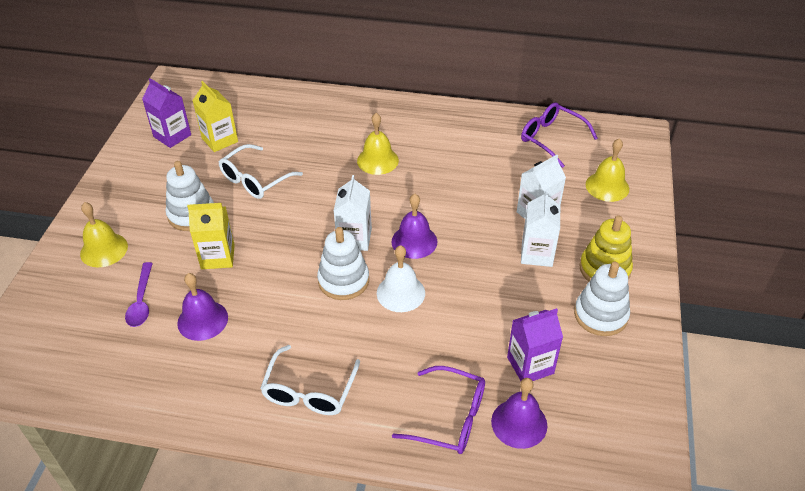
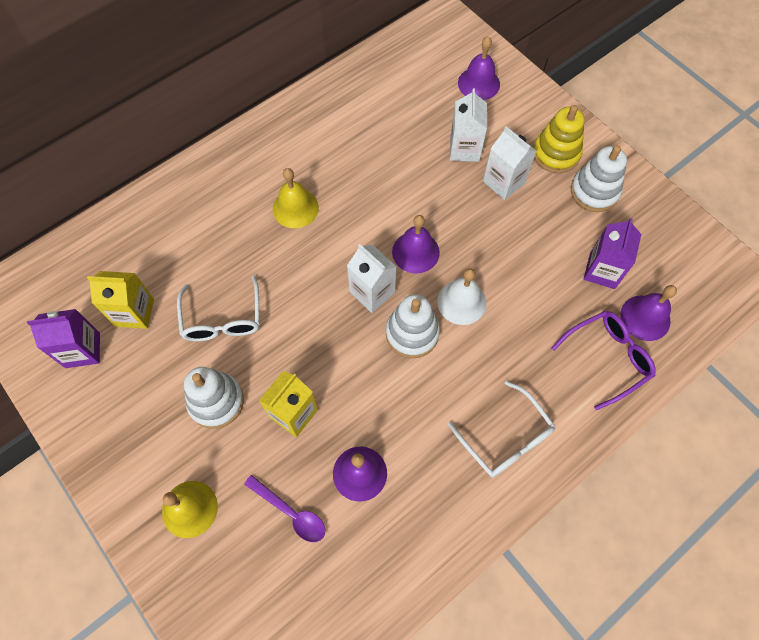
camera: 50 degrees left, 20 degrees up
purple glasses [521,102,598,168] -> none
yellow bell [586,138,629,202] -> purple bell [458,36,500,100]

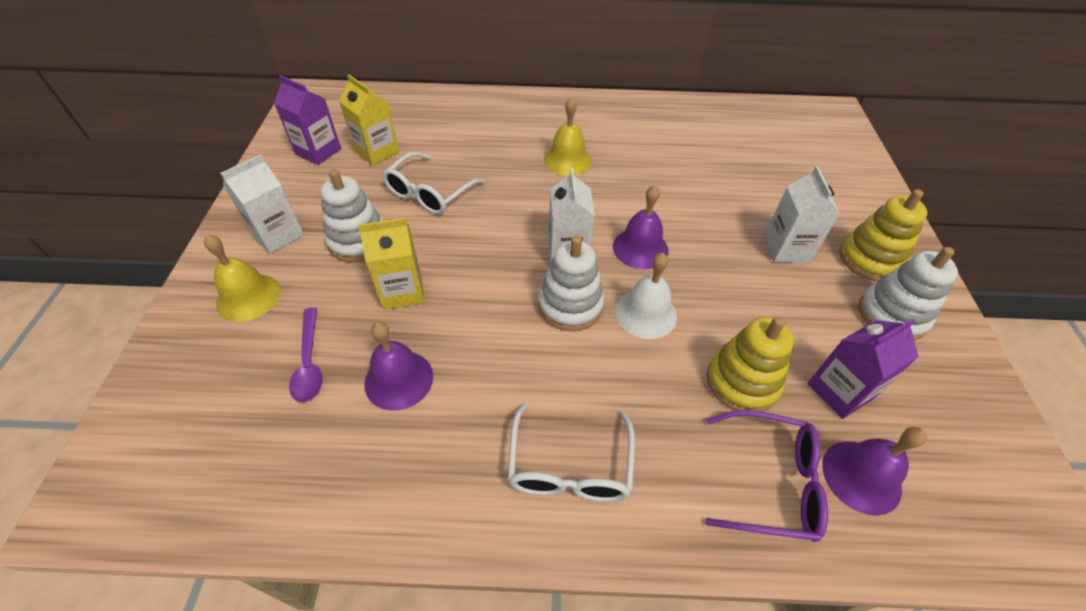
camera: 40 degrees right, 15 degrees down
white carton [450,88,487,162] -> white carton moved to [221,154,304,254]
purple bell [458,36,500,100] -> none
none -> yellow stacking toy [707,316,794,412]

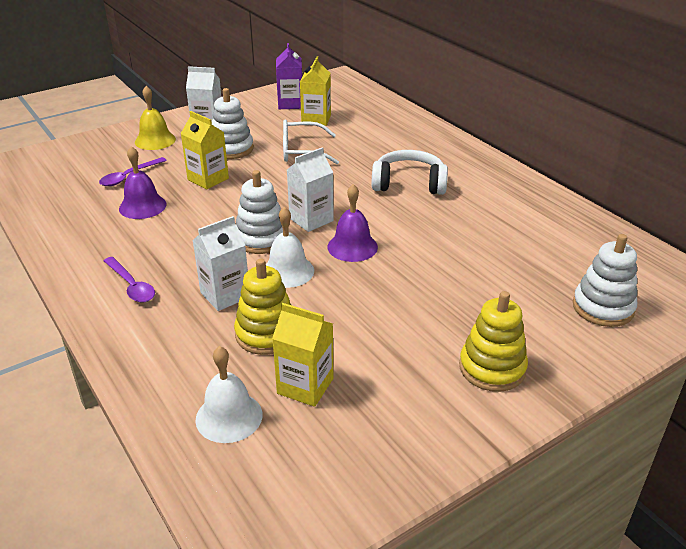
camera: 55 degrees right, 15 degrees down
white glasses [507,402,635,502] -> purple spoon [104,257,155,302]
yellow bell [544,97,592,176] -> white headphones [372,150,448,195]
purple glasses [705,410,828,542] -> none
white carton [764,166,840,263] -> white carton moved to [193,216,248,311]
purple carton [808,319,919,419] -> yellow carton [272,303,333,407]
purple bell [822,427,927,516] -> white bell [196,346,262,443]
white stacking toy [859,247,958,341] -> white stacking toy moved to [573,234,637,327]

